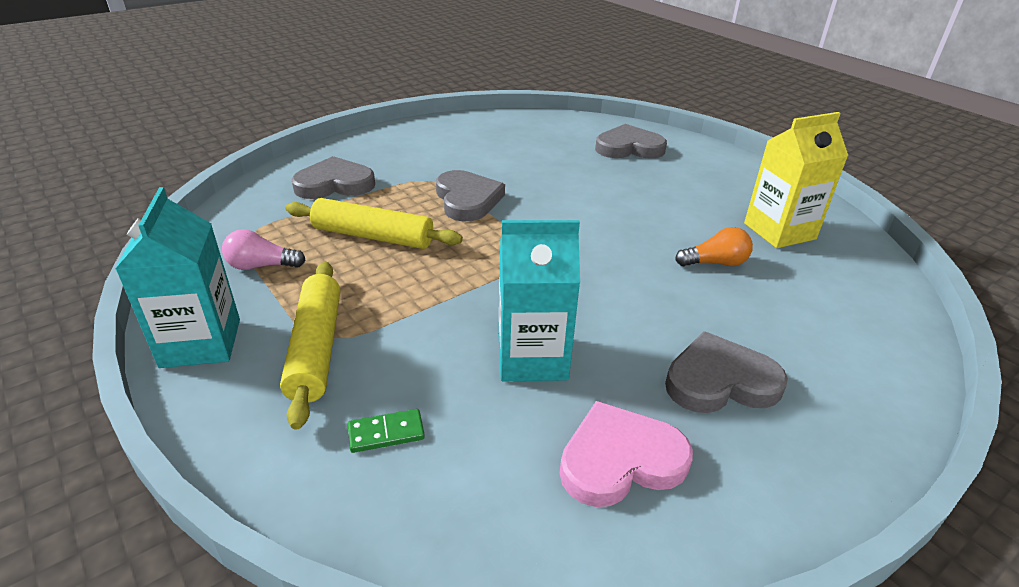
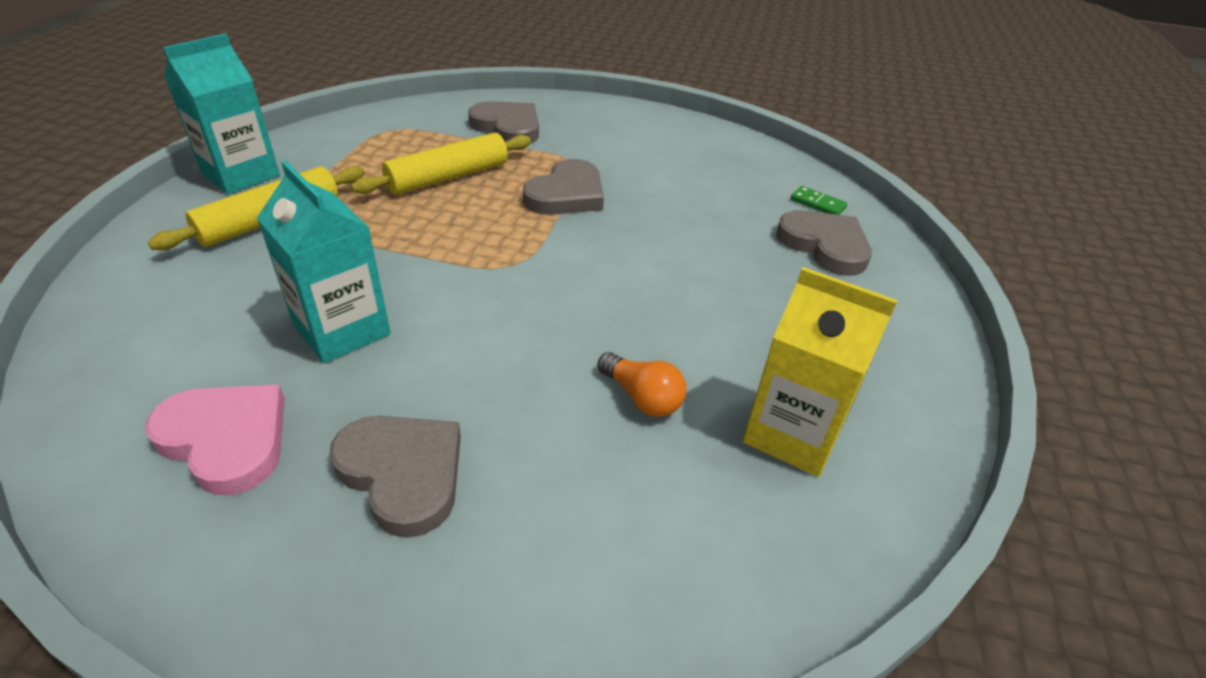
camera: 50 degrees right, 5 degrees up
pink light bulb [222,229,305,270] -> none
yellow rolling pin [285,198,463,249] -> yellow rolling pin turned 75 degrees clockwise [351,133,531,195]
green domino [348,409,425,453] -> green domino moved to [790,186,848,215]

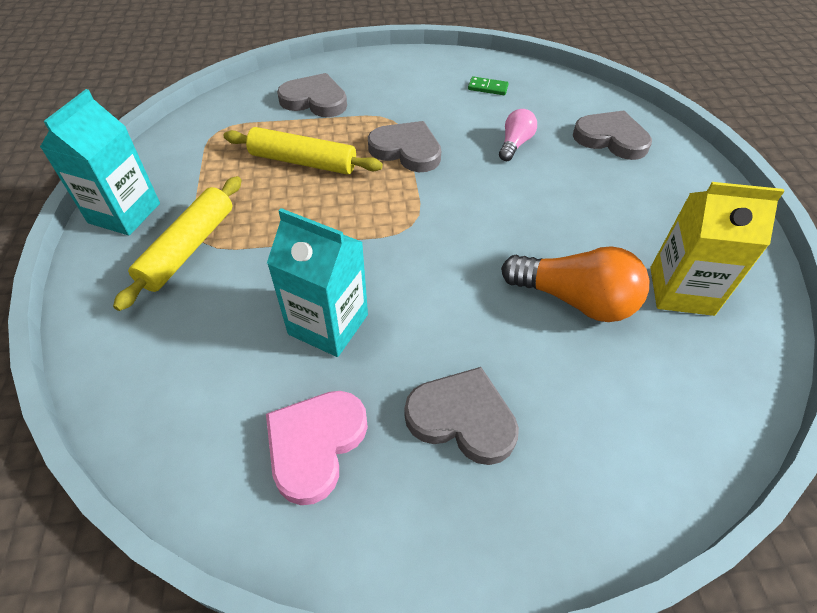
camera: 20 degrees left, 10 degrees up
pink heart [145,384,285,495] -> pink heart turned 75 degrees counterclockwise [266,391,368,505]
yellow rolling pin [351,133,531,195] -> yellow rolling pin turned 75 degrees clockwise [224,127,383,174]
grey heart [523,159,604,215] -> grey heart turned 75 degrees counterclockwise [368,121,441,172]
orange light bulb [597,352,686,417] -> orange light bulb [501,246,649,322], size x1.76
green domino [790,186,848,215] -> green domino moved to [468,76,509,95]
none -> pink light bulb [499,109,537,161]

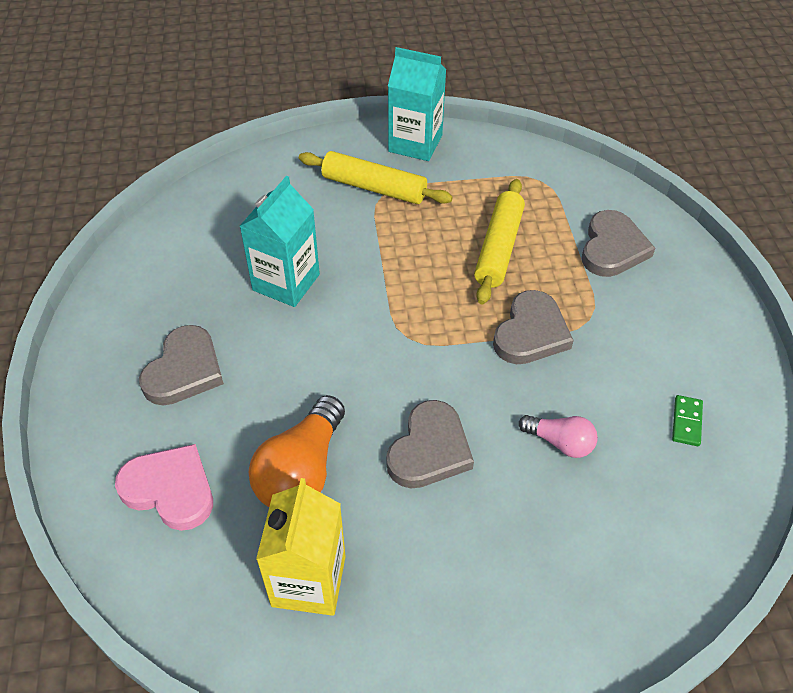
camera: 90 degrees right, 0 degrees up
pink heart [266,391,368,505] -> pink heart moved to [115,444,213,531]
grey heart [573,110,652,160] -> grey heart moved to [386,400,474,488]

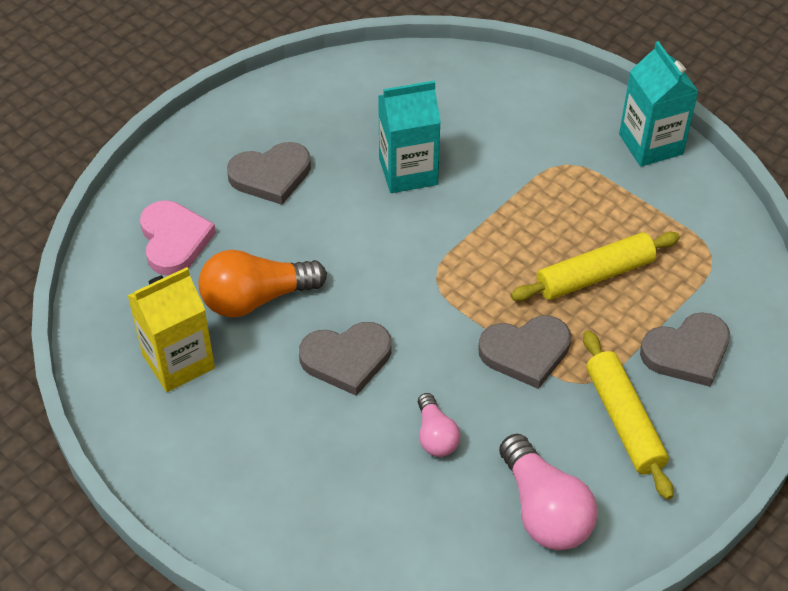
camera: 50 degrees right, 0 degrees up
yellow rolling pin [299,151,453,204] -> yellow rolling pin moved to [583,330,674,500]
green domino [672,395,703,446] -> pink light bulb [499,434,598,550]

